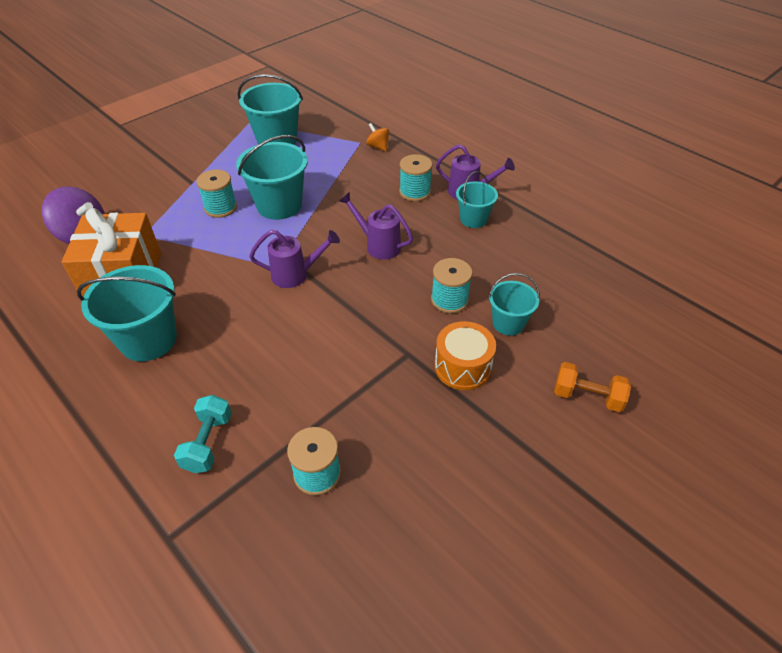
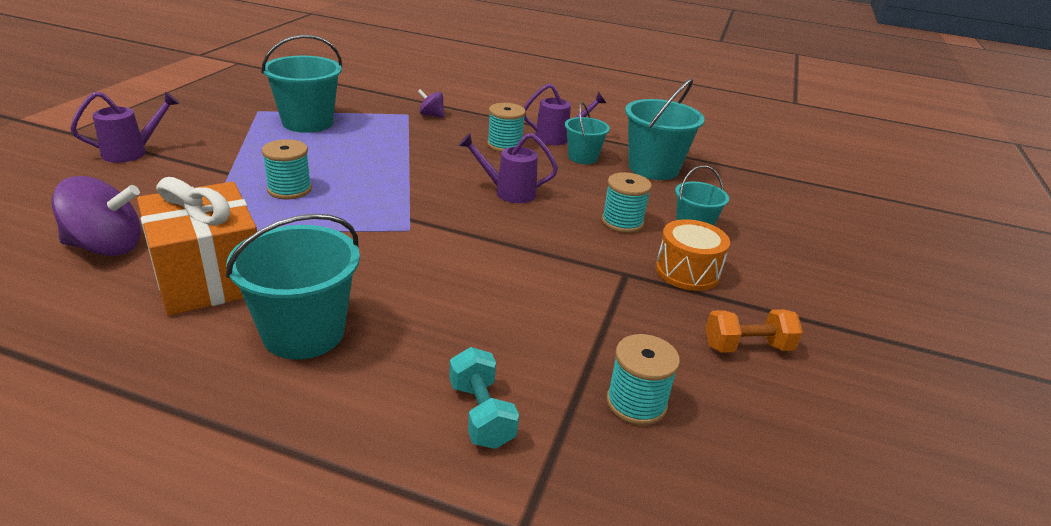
camera: 30 degrees left, 15 degrees down
turquoise bucket [236,135,308,220] -> turquoise bucket moved to [625,78,705,180]
purple watering can [249,230,340,288] -> purple watering can moved to [70,92,180,163]
orange spinning top [366,123,389,152] -> purple spinning top [418,89,445,118]
orange dumbbell [554,362,631,412] -> orange dumbbell moved to [705,309,803,353]

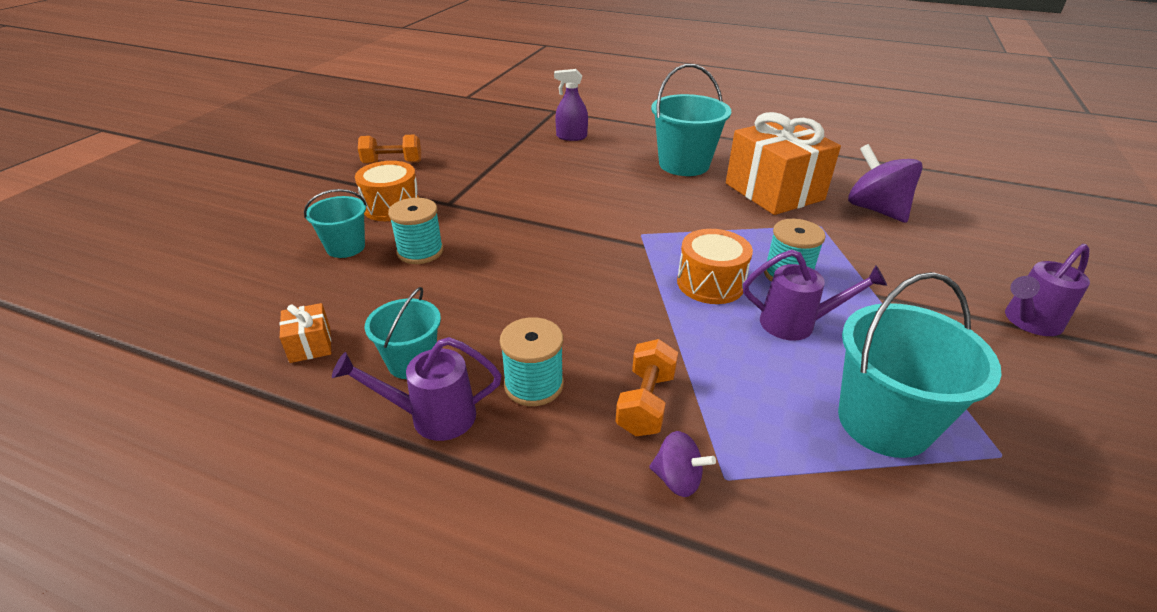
camera: 175 degrees left, 5 degrees up
purple spinning top [52,176,141,256] -> purple spinning top turned 60 degrees clockwise [848,144,923,223]
turquoise dumbbell [449,347,519,449] -> purple spray bottle [554,69,588,141]
purple watering can [459,133,558,203] -> purple watering can moved to [743,249,887,341]
turquoise spool [606,334,680,426] -> none
turquoise bucket [625,78,705,180] -> orange gift [280,303,331,363]
none -> orange dumbbell [616,339,678,436]
none -> orange drum [677,229,753,304]

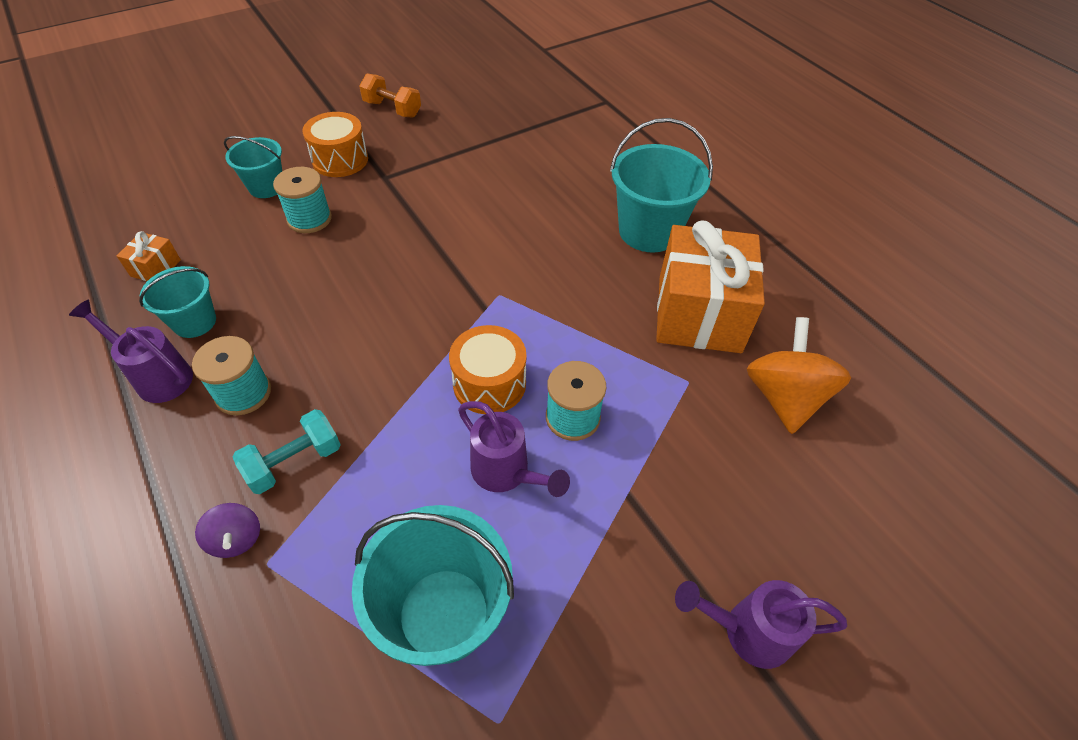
camera: 35 degrees right, 15 degrees up
purple spray bottle [554,69,588,141] -> none
orange dumbbell [616,339,678,436] -> turquoise dumbbell [233,409,341,494]
purple spinning top [848,144,923,223] -> orange spinning top [747,317,851,434]

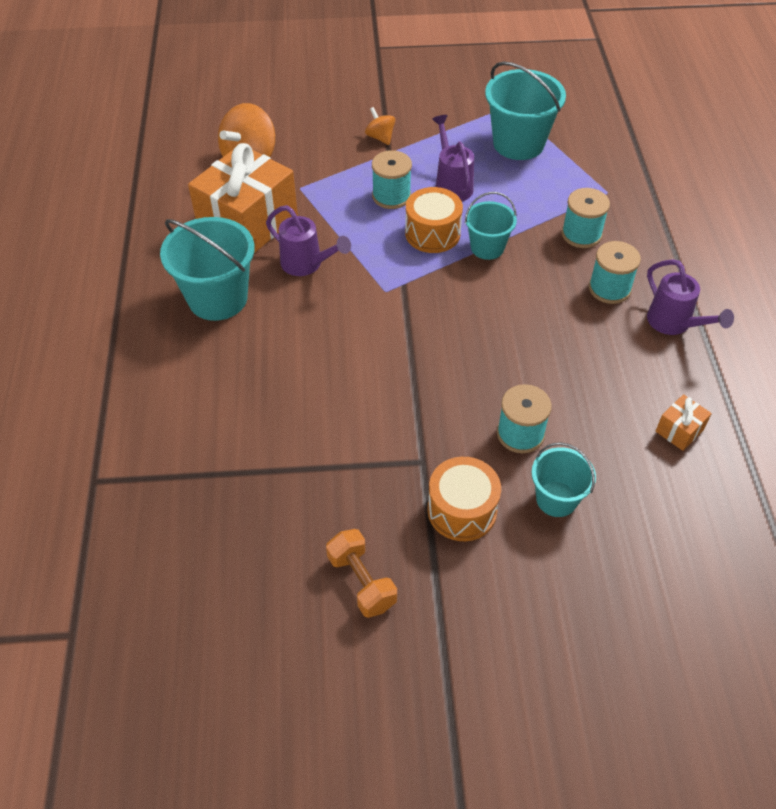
camera: 150 degrees left, 0 degrees up
turquoise bucket [139,266,216,338] -> turquoise bucket moved to [465,192,517,260]
purple spinning top [195,503,260,558] -> none
turquoise dumbbell [233,409,341,494] -> turquoise spool [562,188,610,248]
purple watering can [675,580,847,669] -> purple watering can moved to [266,205,351,276]
none -> orange spinning top [365,107,395,145]

